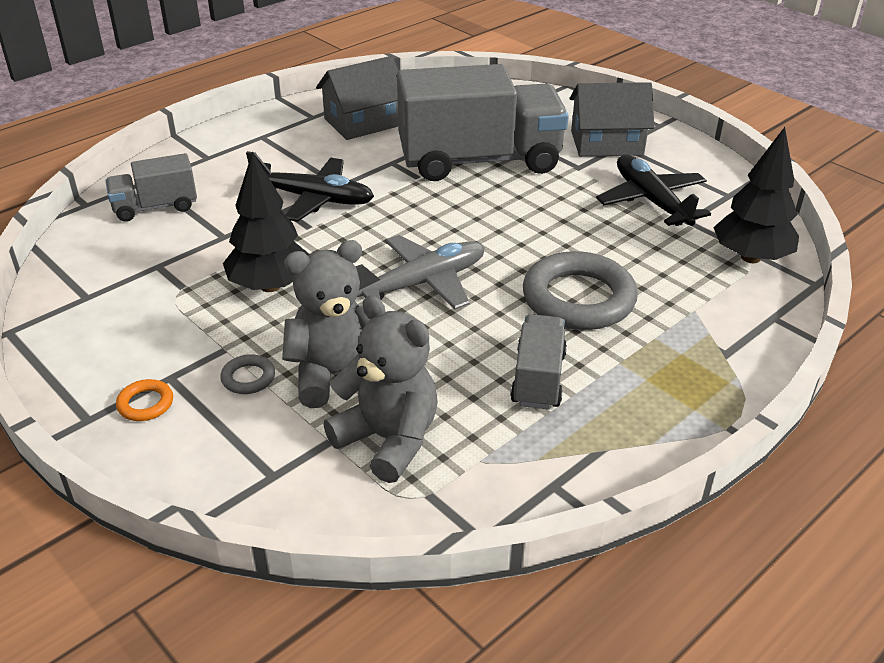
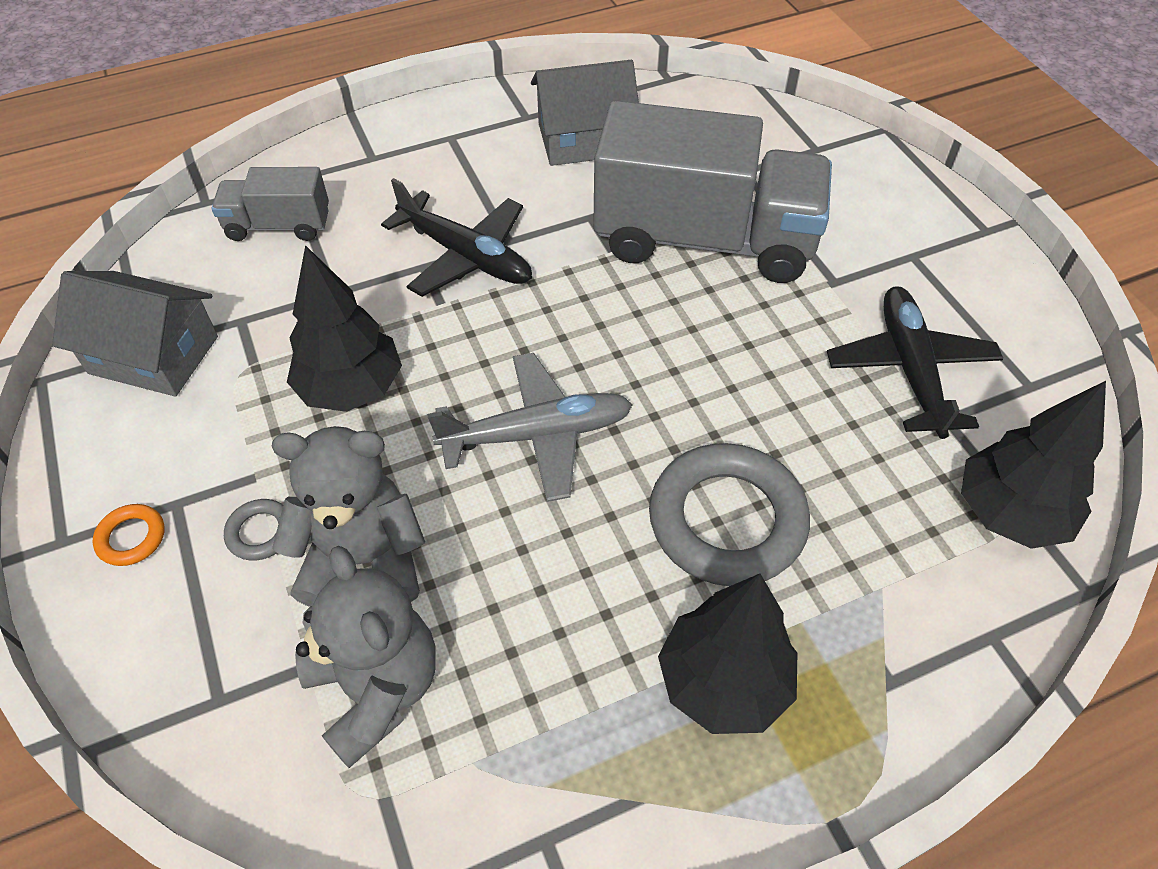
camera: 20 degrees right, 15 degrees up
grey truck [510,314,567,409] -> none
grey house [570,82,654,157] -> grey house moved to [52,271,218,396]
none -> black tree [658,574,797,734]

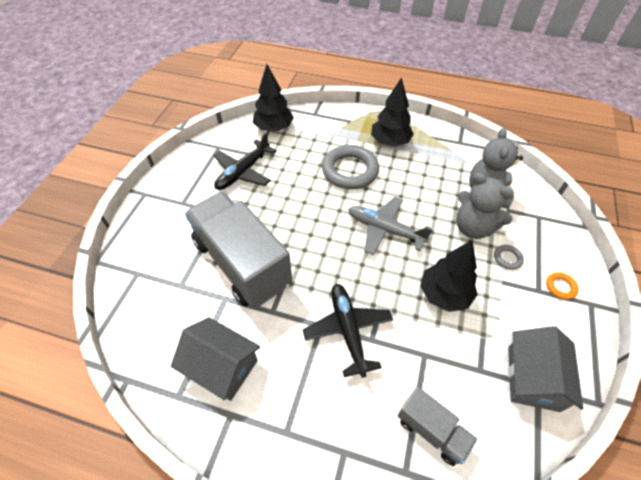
camera: 140 degrees left, 0 degrees up
grey house [52,271,218,396] -> grey house turned 45 degrees clockwise [508,326,583,412]

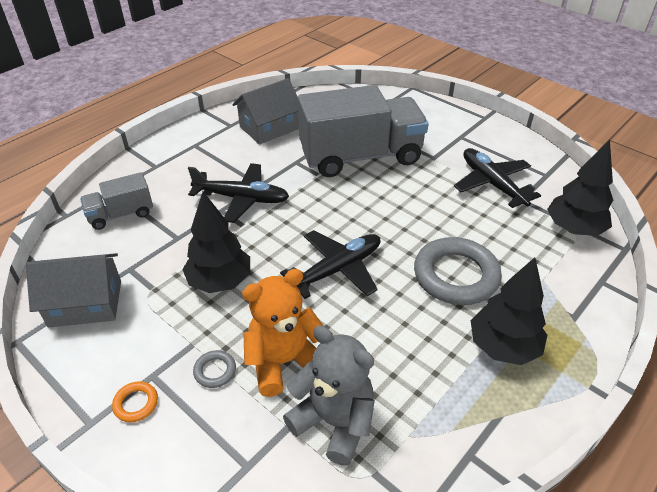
camera: 115 degrees right, 10 degrees down
grey plane [348,197,433,255] -> black plane [280,230,381,299]
grey teddy bear [456,173,514,239] -> orange teddy bear [242,269,324,397]
grey house [508,326,583,412] -> grey house turned 45 degrees counterclockwise [26,253,121,328]

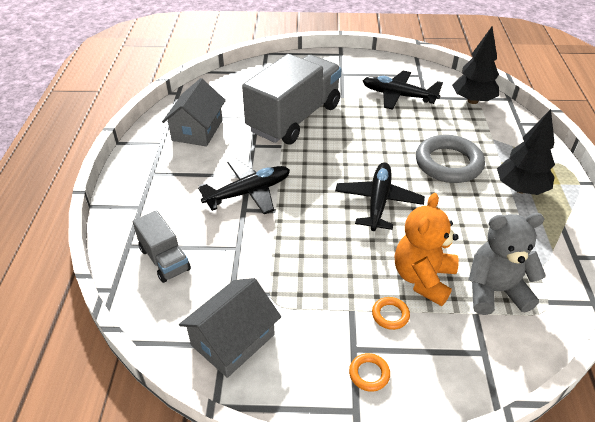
camera: 40 degrees left, 0 degrees up
grey truck [80,172,153,230] -> grey truck turned 60 degrees counterclockwise [133,210,191,283]
black tree [182,192,250,293] -> none
grey ring [193,350,236,388] -> orange ring [372,297,410,330]

